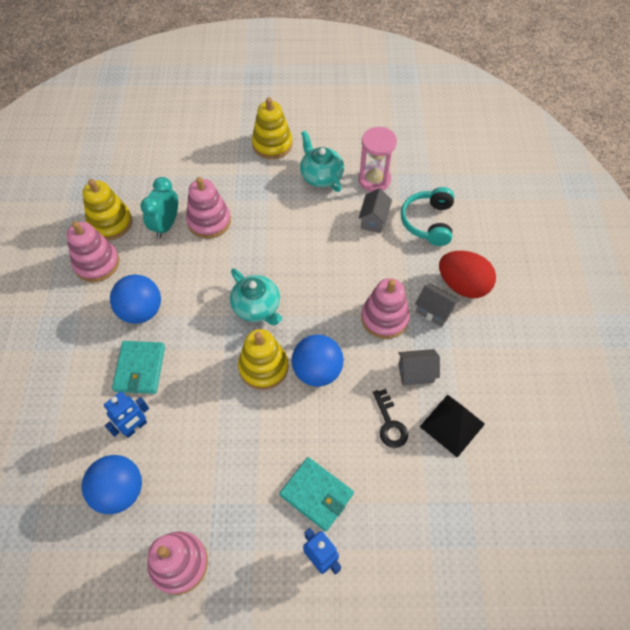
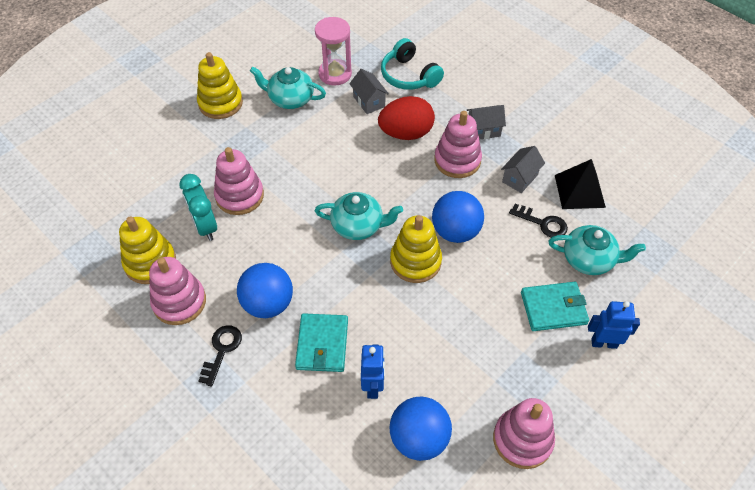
camera: 45 degrees left, 5 degrees down
turquoise wallet [112,341,165,394] -> turquoise wallet turned 45 degrees clockwise [295,313,348,372]
red egg [439,251,496,298] -> red egg moved to [378,96,435,140]
none -> black key [198,325,242,386]
none -> turquoise teapot [548,225,646,275]

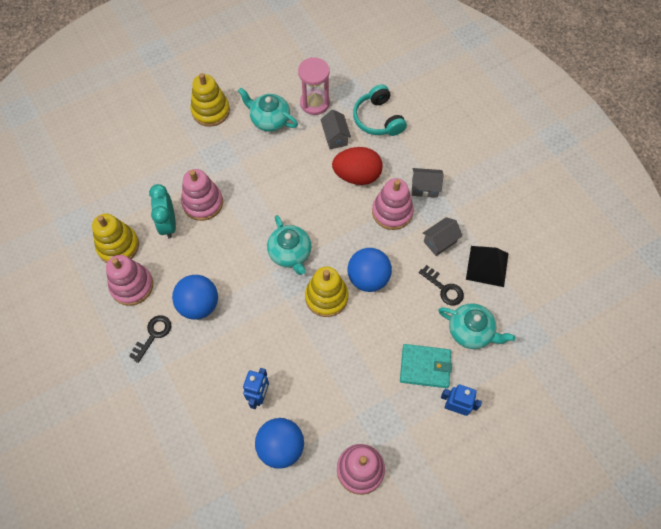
camera: 15 degrees right, 10 degrees up
turquoise wallet [295,313,348,372] -> none
turquoise teapot [315,192,403,240] -> turquoise teapot turned 45 degrees clockwise [267,215,311,275]

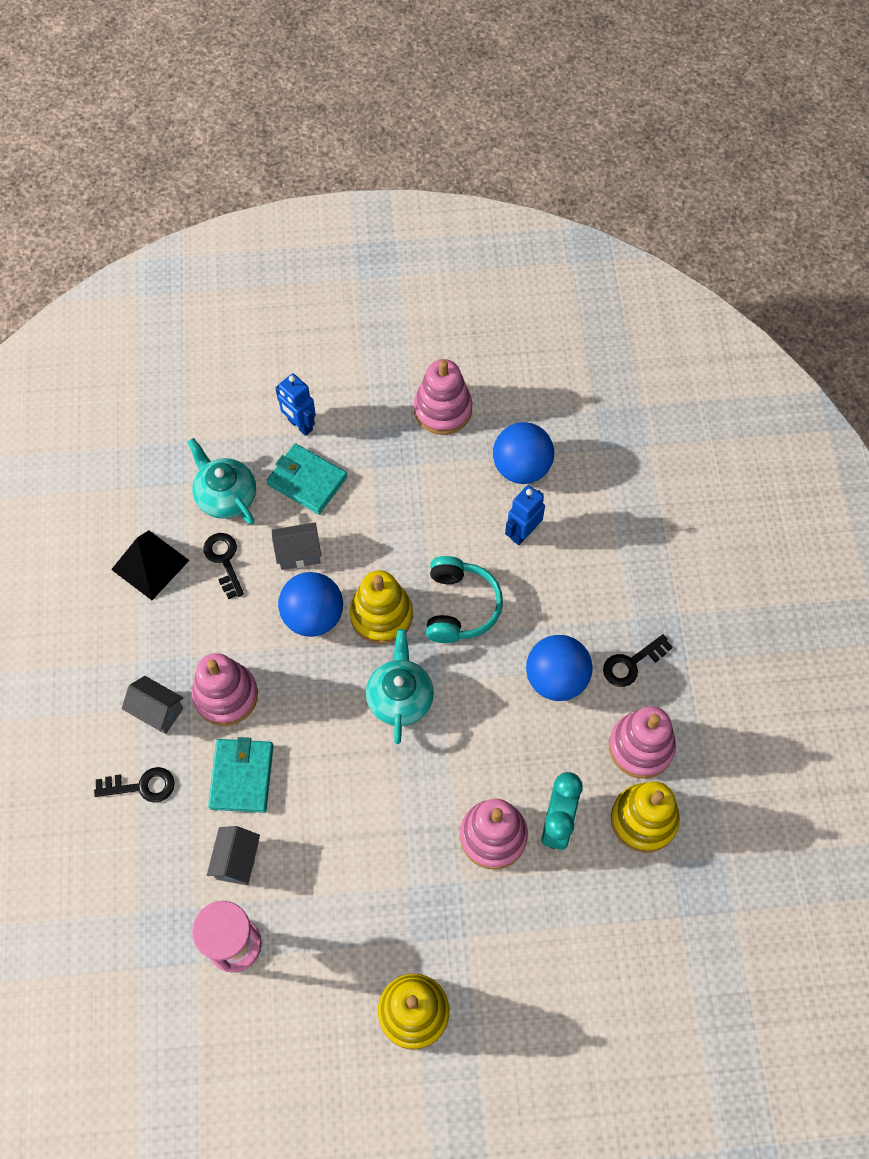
camera: 155 degrees left, 0 degrees up
turquoise teapot [238,88,298,132] -> none
red egg [332,147,383,185] -> turquoise wallet [208,737,273,813]
turquoise headphones [353,84,407,136] -> turquoise headphones moved to [426,556,503,643]
grey house [423,217,463,256] -> grey house moved to [272,522,321,570]
none -> black key [94,767,175,803]

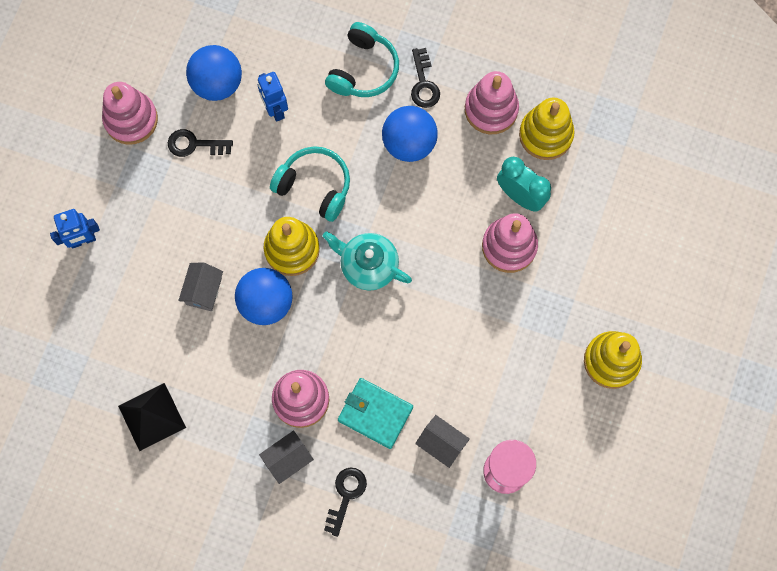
camera: 65 degrees left, 10 degrees up
turquoise teapot [188,438,256,525] -> none
black key [203,533,244,599] -> black key moved to [168,129,233,157]
turquoise wallet [266,444,347,514] -> none
none -> turquoise headphones [325,22,399,97]

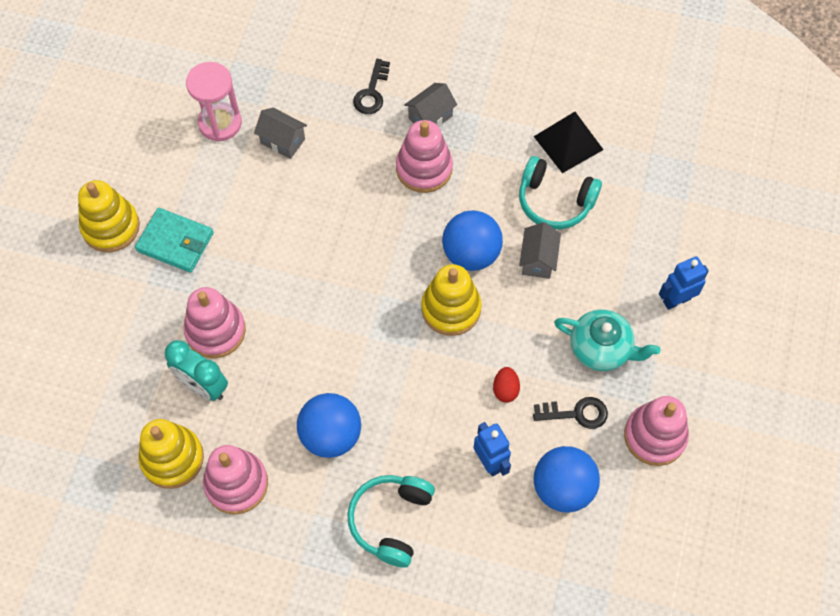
camera: 175 degrees right, 10 degrees down
turquoise headphones [270,146,350,222] -> turquoise headphones moved to [519,156,602,229]
turquoise teapot [322,231,412,291] -> turquoise teapot moved to [554,309,660,371]
turquoise wallet [338,378,413,449] -> turquoise wallet moved to [135,208,214,273]
black key [411,48,440,108] -> none
none -> red egg [493,367,520,403]

